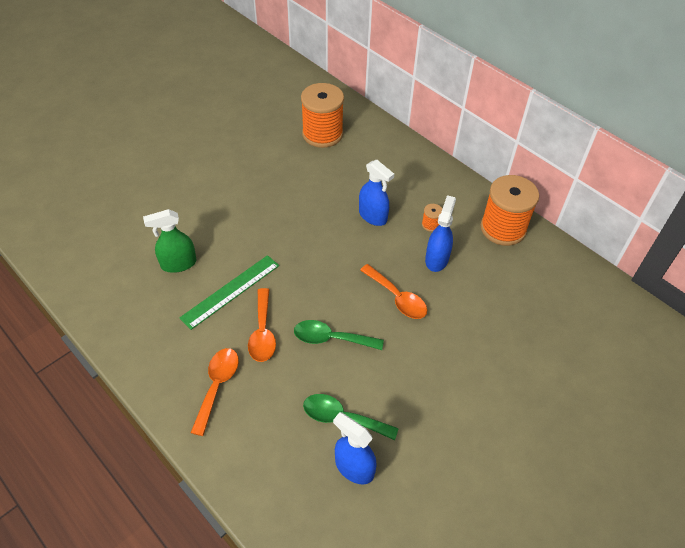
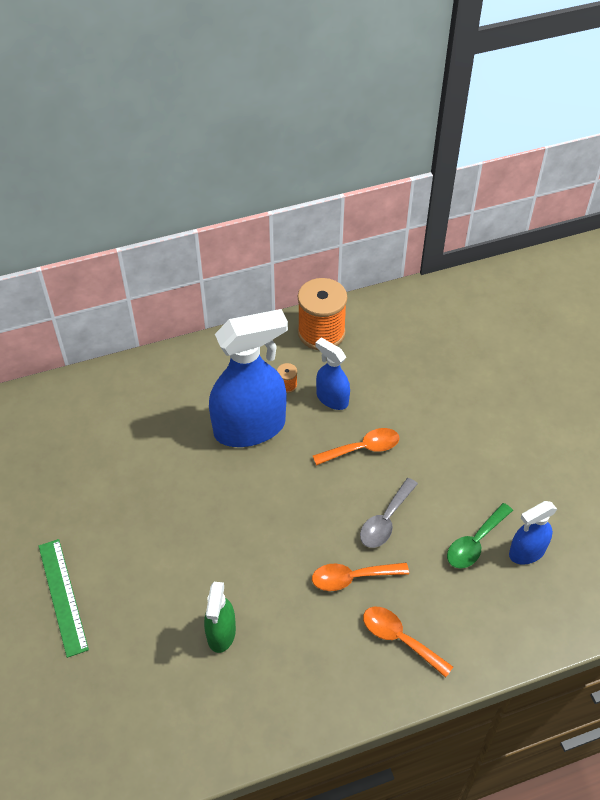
camera: 65 degrees left, 0 degrees up
green ruler [180,255,279,330] -> green ruler moved to [39,539,89,658]
orange spoon [248,288,276,362] -> orange spoon turned 150 degrees clockwise [312,563,409,591]
green spoon [294,320,384,350] -> grey spoon [360,478,418,548]
orange spool [301,83,344,148] -> none
blue spray bottle [359,160,394,226] -> blue spray bottle [209,309,288,447], size x1.95

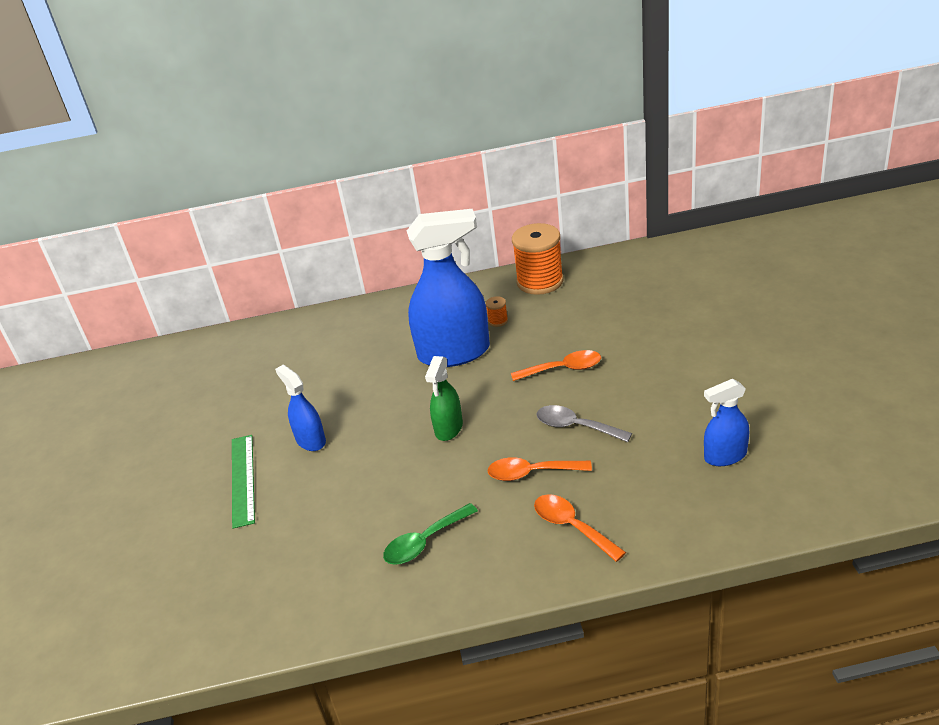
camera: 15 degrees right, 15 degrees down
green spray bottle [204,582,236,653] -> green spray bottle moved to [425,356,463,441]
blue spray bottle [315,338,350,410] -> blue spray bottle moved to [275,365,326,451]
grey spoon [360,478,418,548] -> grey spoon turned 75 degrees clockwise [536,405,632,442]
green spoon [447,503,513,568] -> green spoon moved to [383,503,478,565]

